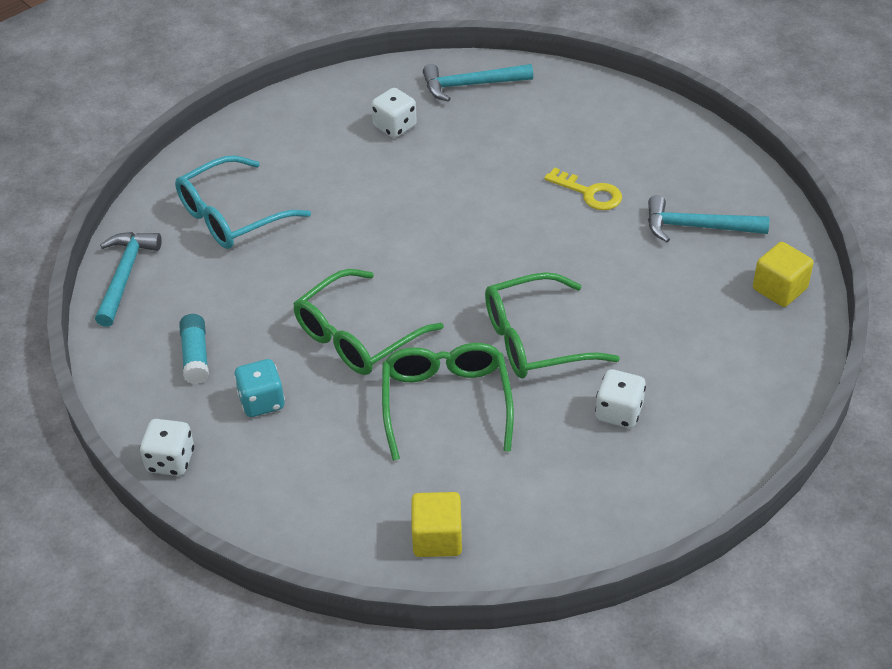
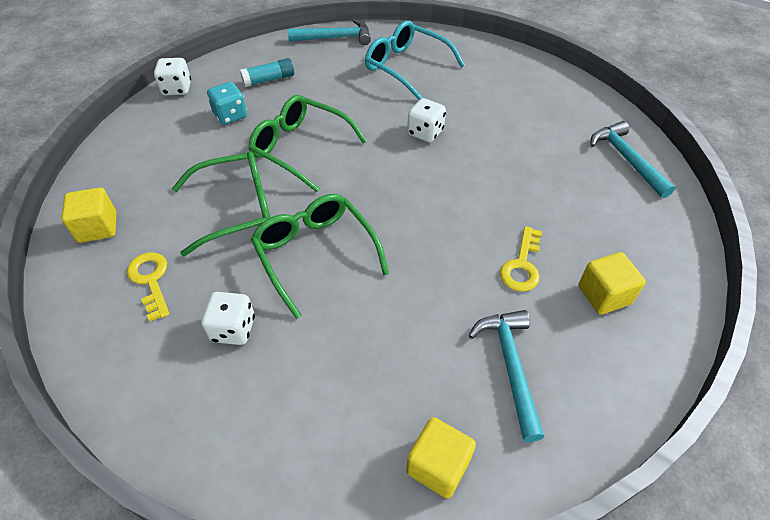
camera: 75 degrees right, 5 degrees up
white dice [371,88,417,138] -> white dice moved to [407,98,446,142]
none -> yellow key [127,252,170,321]
none -> yellow cube [578,252,646,315]

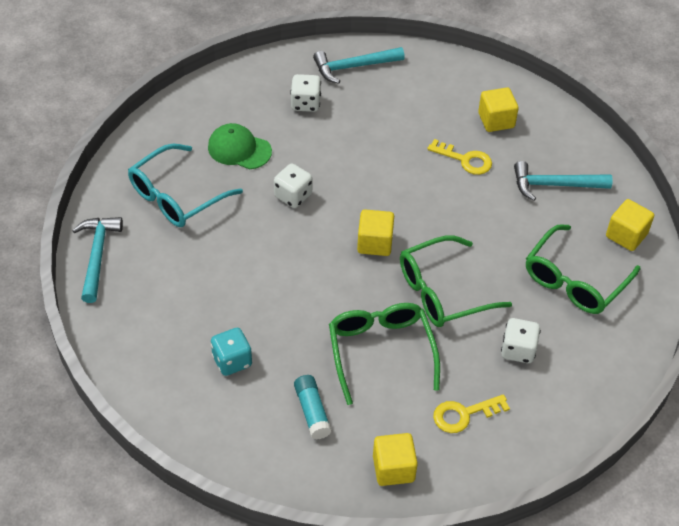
camera: 85 degrees left, 0 degrees up
white dice [154,58,191,95] -> white dice moved to [290,74,321,112]
turquoise glue stick [240,58,294,87] -> turquoise glue stick moved to [294,375,332,440]
green glasses [248,95,367,192] -> green glasses moved to [526,224,640,314]
none -> green cap [208,123,272,169]
none -> yellow cube [357,209,394,256]

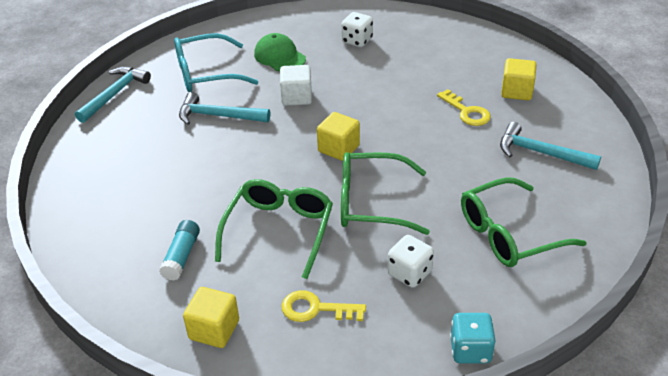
camera: 30 degrees right, 10 degrees down
turquoise dice [211,328,252,376] -> turquoise dice moved to [450,313,495,364]
white dice [274,163,312,208] -> white cube [280,65,312,106]
turquoise hammer [313,47,405,84] -> turquoise hammer moved to [179,92,270,125]
yellow cube [606,199,654,251] -> none

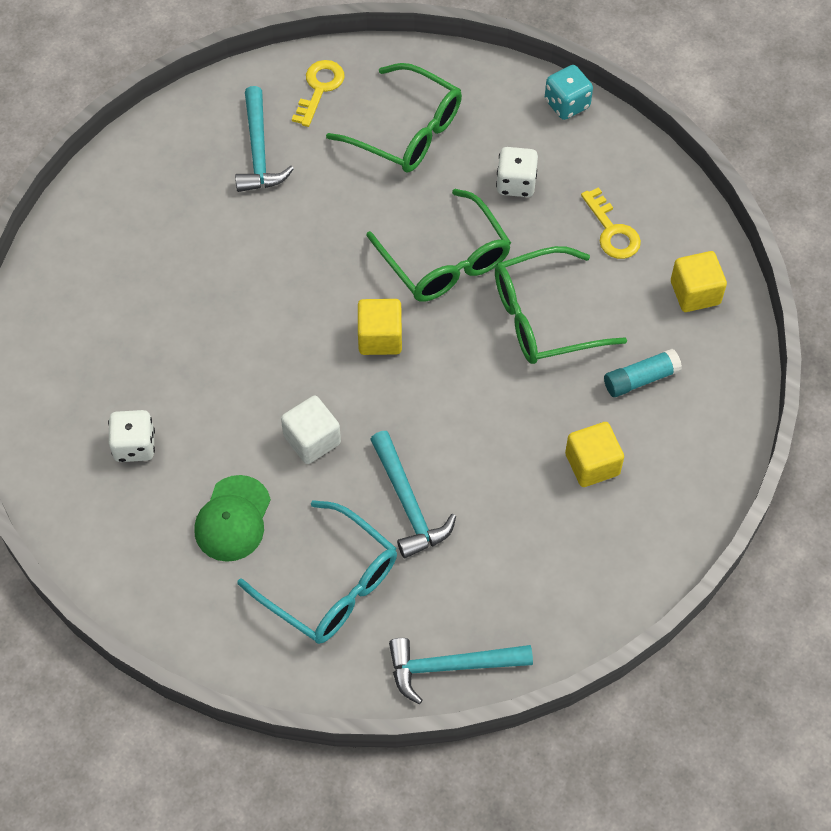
camera: 125 degrees left, 20 degrees up
yellow key [437,89,491,126] -> yellow key moved to [292,60,345,127]
yellow cube [501,58,537,100] -> yellow cube moved to [565,422,624,487]

